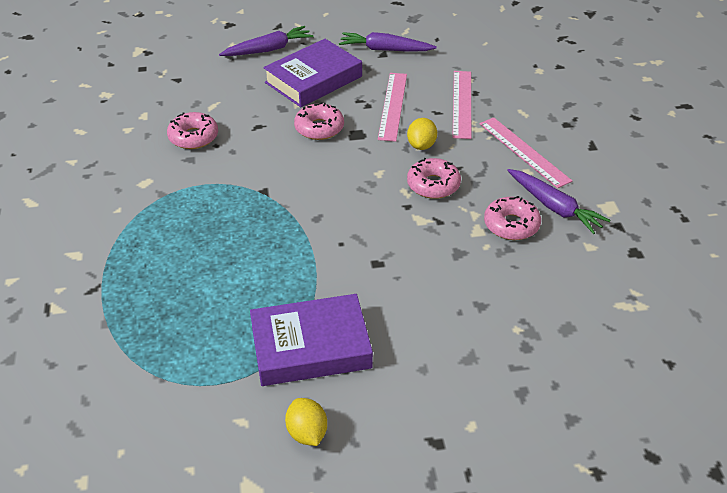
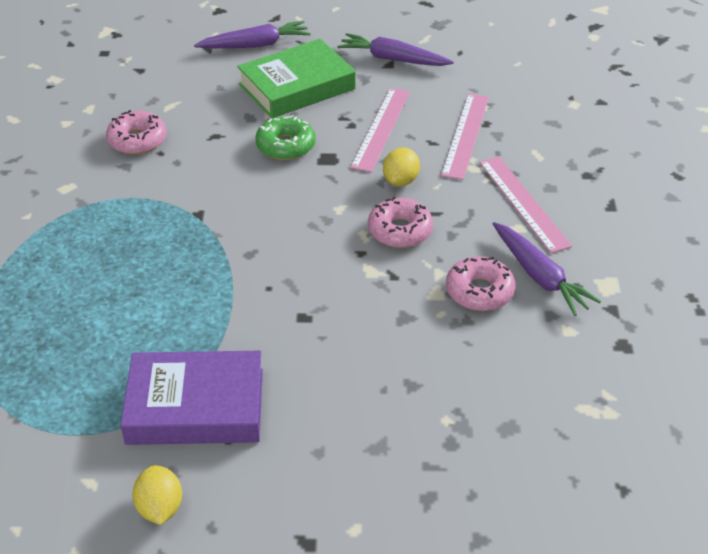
camera: 10 degrees right, 0 degrees up
purple book [263,39,362,107] -> green book [237,39,356,119]
pink donut [294,102,344,140] -> green donut [255,115,316,160]

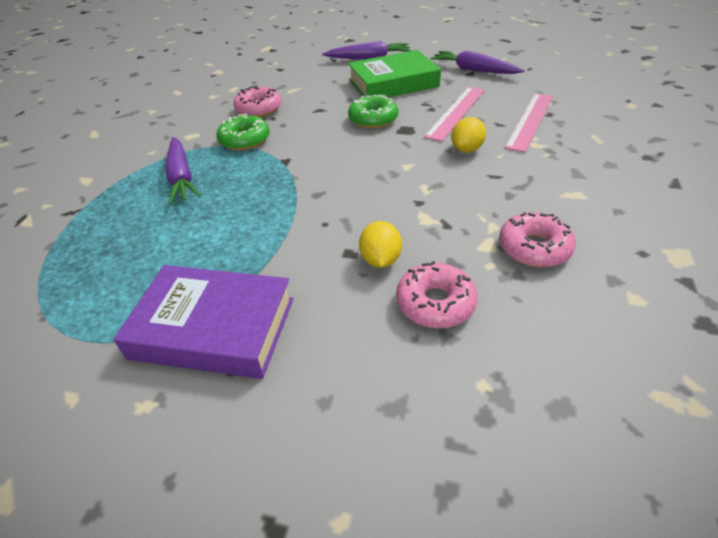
camera: 15 degrees right, 0 degrees up
yellow lemon [132,465,182,525] -> yellow lemon moved to [359,221,402,268]
pink donut [368,197,433,248] -> pink donut moved to [396,261,478,328]
pink ruler [479,156,572,253] -> none
purple carrot [493,222,601,316] -> purple carrot moved to [166,137,201,204]
none -> green donut [216,114,270,151]

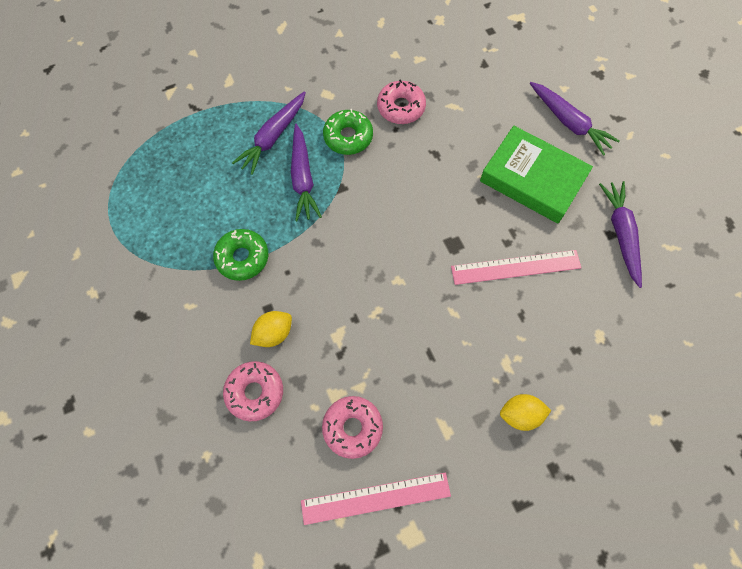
camera: 50 degrees right, 25 degrees up
purple book [113,265,293,379] -> none
green donut [348,94,398,128] -> green donut moved to [213,229,268,281]
yellow lemon [451,117,486,153] -> yellow lemon moved to [500,394,551,431]
pink ruler [505,93,553,152] -> pink ruler moved to [301,473,451,525]
none -> purple carrot [291,124,322,221]

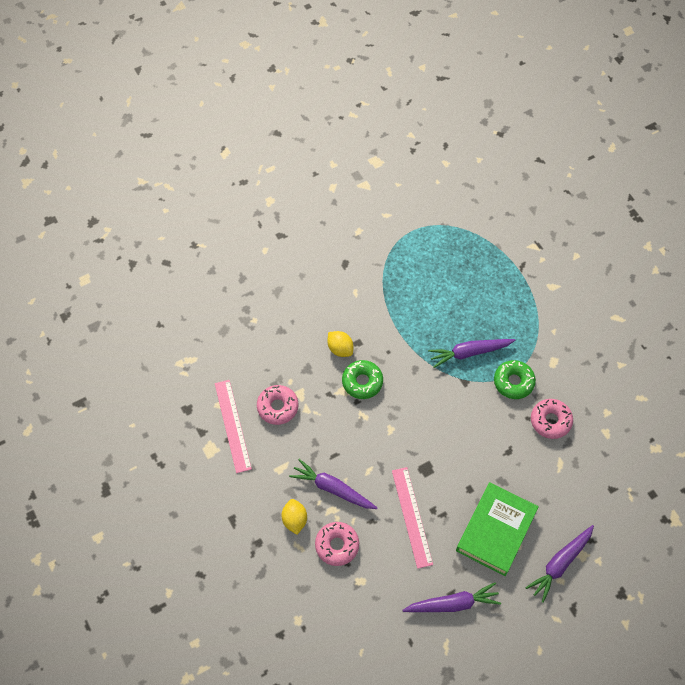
camera: 85 degrees right, 5 degrees down
green donut [213,229,268,281] -> green donut moved to [342,360,383,399]
pink donut [223,361,283,421] -> pink donut moved to [315,522,359,566]
purple carrot [232,91,306,175] -> purple carrot moved to [289,459,377,509]

